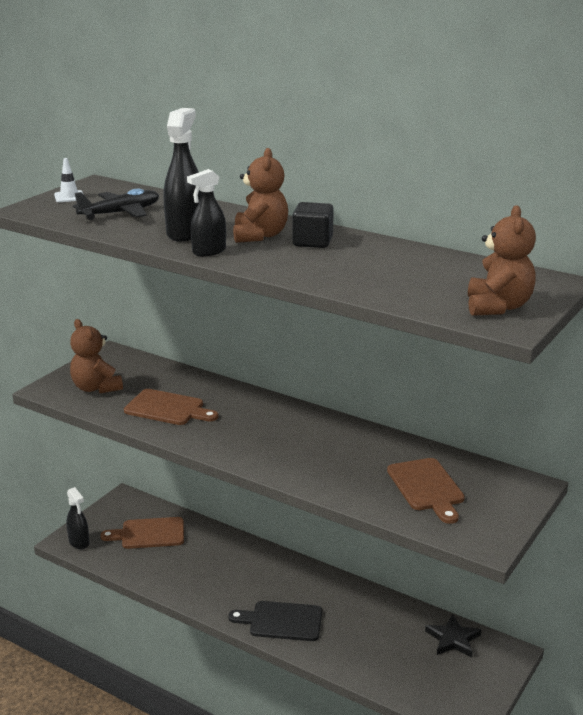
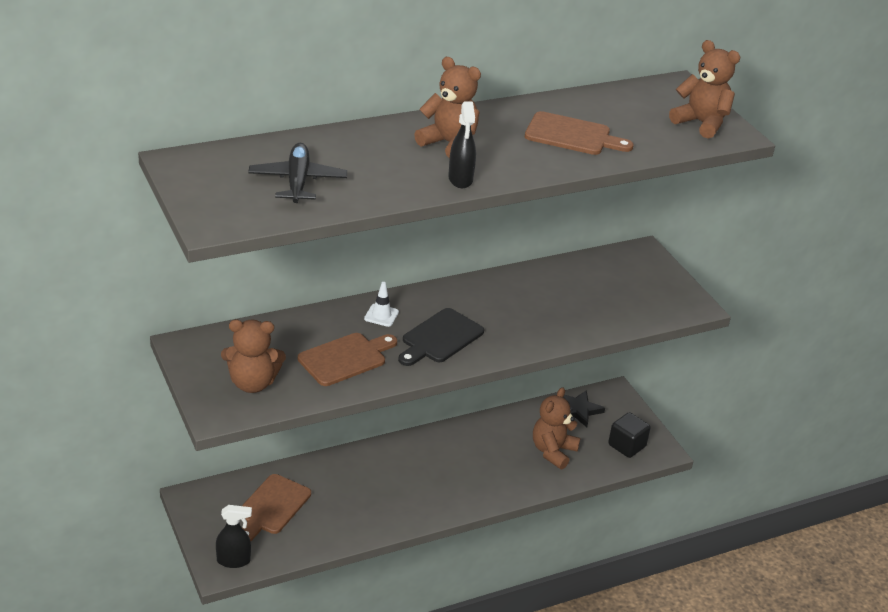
camera: 60 degrees left, 10 degrees up
white traffic cone [54,158,84,202] -> white traffic cone moved to [364,282,399,327]
black spray bottle [163,108,201,241] -> none
black cutting board [228,601,322,641] -> black cutting board moved to [398,308,484,366]
black cube [292,202,334,248] -> black cube moved to [608,412,651,458]
brown cutting board [387,458,465,524] -> brown cutting board moved to [525,111,634,155]
none -> brown teddy bear [533,387,580,469]

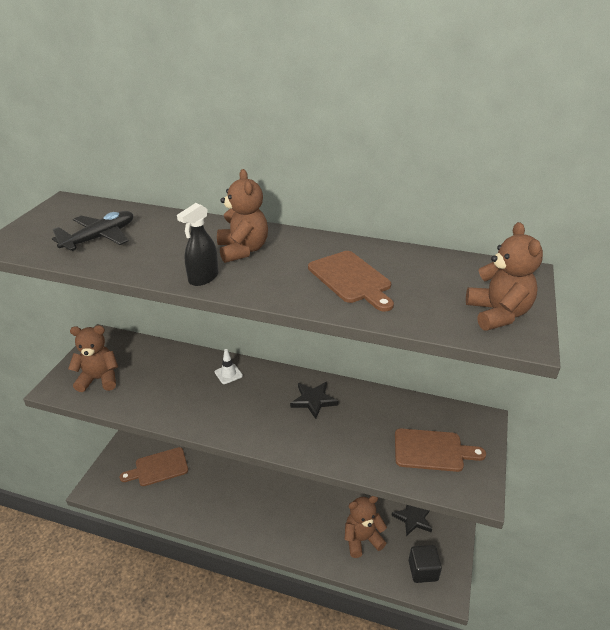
camera: 45 degrees right, 0 degrees up
black spray bottle [216,505,252,568] -> none
brown teddy bear [221,319,286,393] -> brown teddy bear turned 135 degrees clockwise [68,325,118,392]
brown cutting board [298,333,397,386] -> brown cutting board moved to [395,428,486,472]
black cutting board [398,308,484,366] -> none
none -> black star [290,382,339,419]

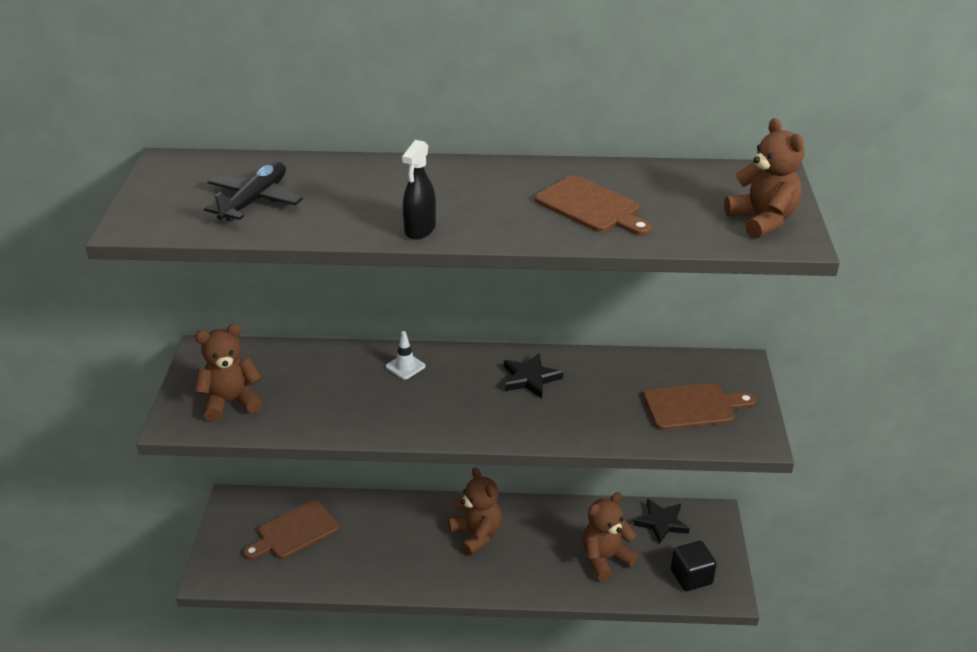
camera: 15 degrees left, 0 degrees up
brown teddy bear [217,169,268,263] -> brown teddy bear moved to [448,467,502,556]

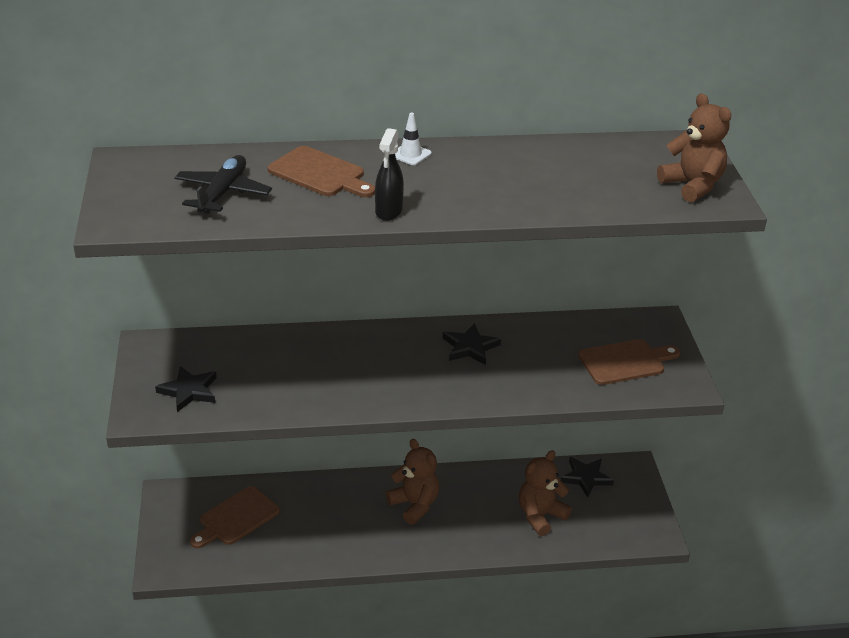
camera: 10 degrees left, 0 degrees up
brown teddy bear [195,324,263,422] -> black star [155,366,217,412]
white traffic cone [386,331,426,380] -> white traffic cone moved to [395,113,432,165]
brown cutting board [535,175,652,236] -> brown cutting board moved to [268,146,375,197]
black cube [671,541,717,591] -> none

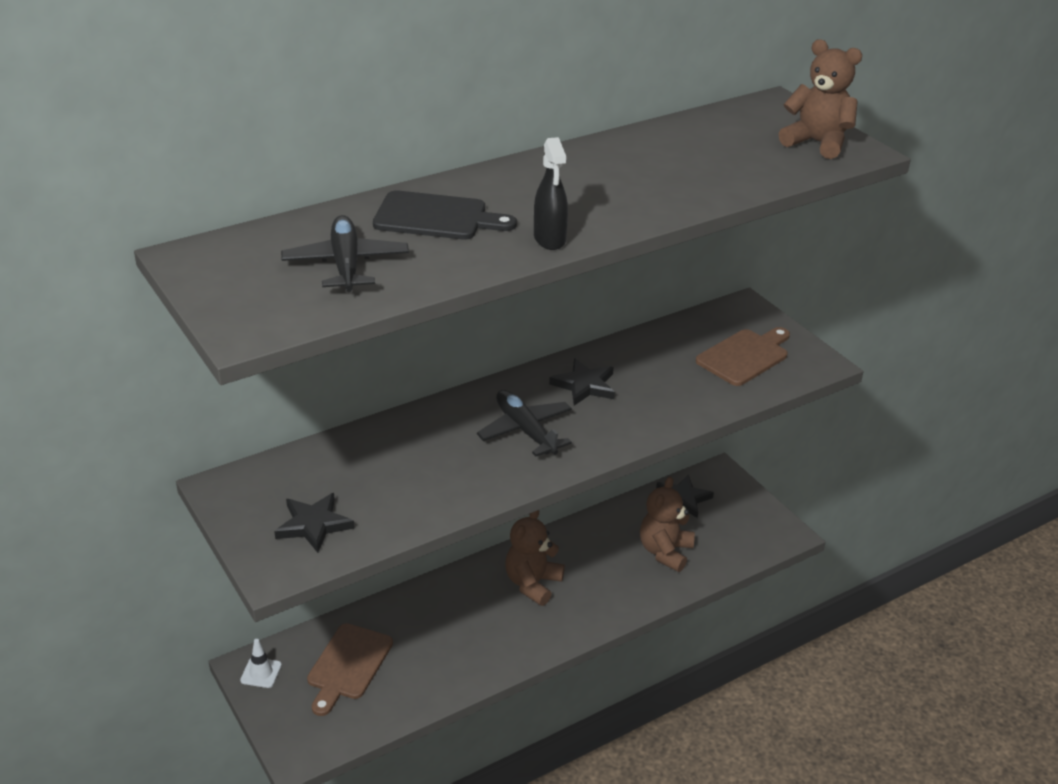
camera: 25 degrees left, 0 degrees up
brown cutting board [268,146,375,197] -> black cutting board [373,190,517,240]
brown teddy bear [386,439,439,524] -> brown teddy bear turned 90 degrees counterclockwise [505,510,565,606]
white traffic cone [395,113,432,165] -> white traffic cone moved to [240,639,282,688]
none -> black plane [477,390,572,457]

